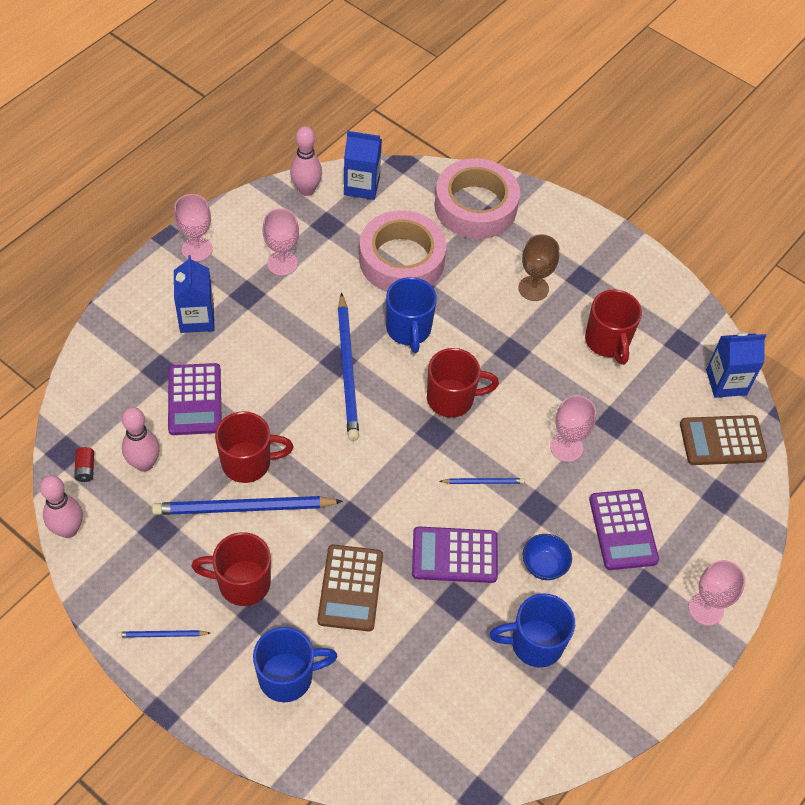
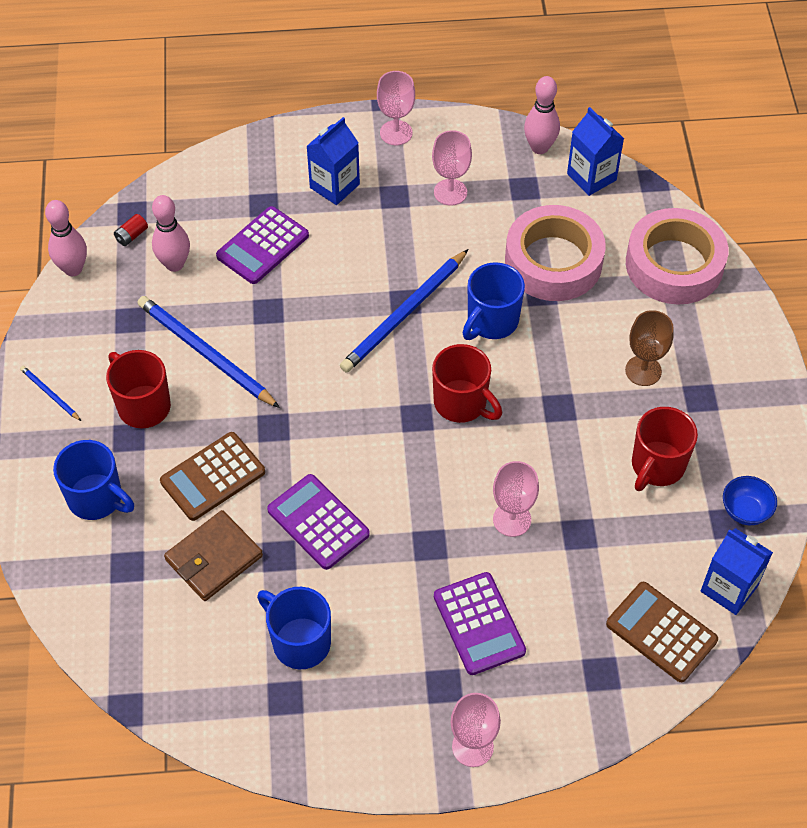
camera: 50 degrees right, 0 degrees up
red mug [215,411,294,483] -> none
blue pencil [439,478,524,484] -> none
blue bowl [523,534,572,580] -> blue bowl moved to [723,476,777,525]
purple calculator [589,489,659,570] -> purple calculator turned 60 degrees counterclockwise [434,572,526,675]
none -> brown wallet [164,510,263,601]

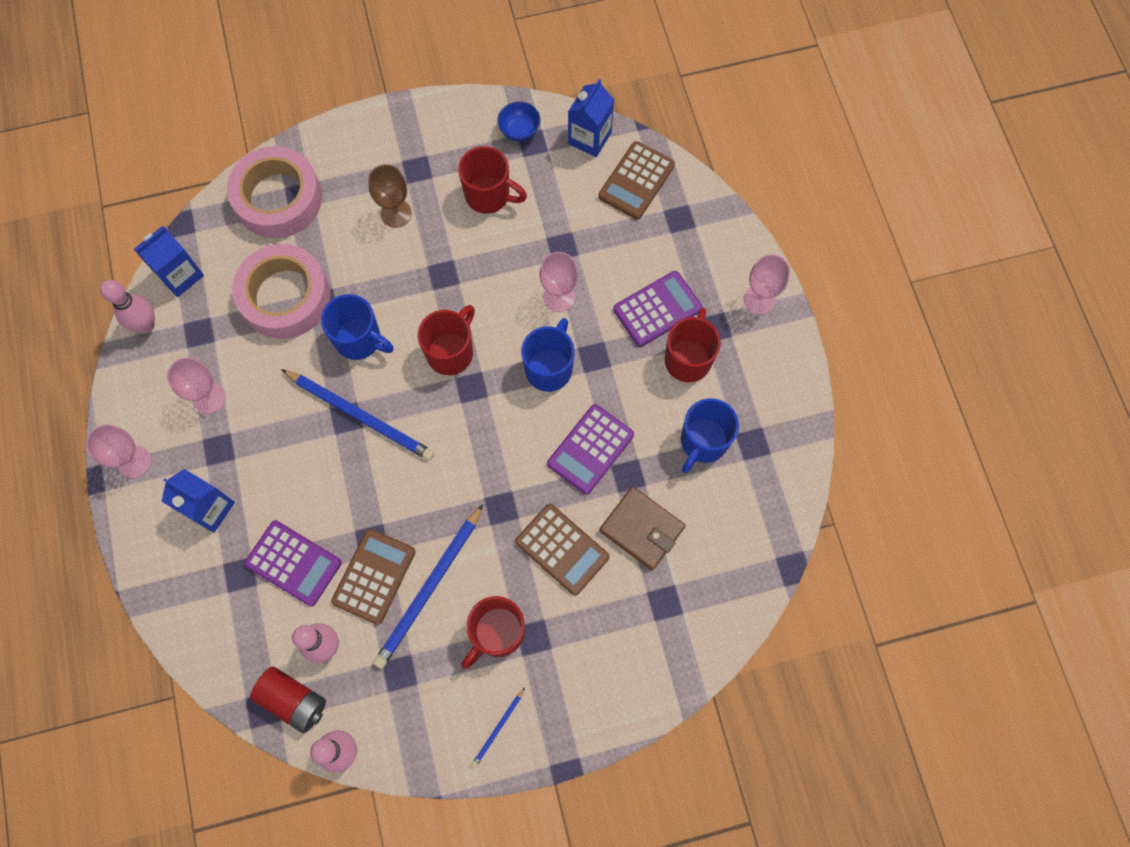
camera: 100 degrees left, 15 degrees up
blue mug [53,440,134,520] -> blue mug moved to [521,318,575,392]
red battery [114,214,148,246] -> red battery [250,666,326,733], size x2.00
none -> brown calculator [331,529,415,625]
none -> red mug [665,308,721,382]

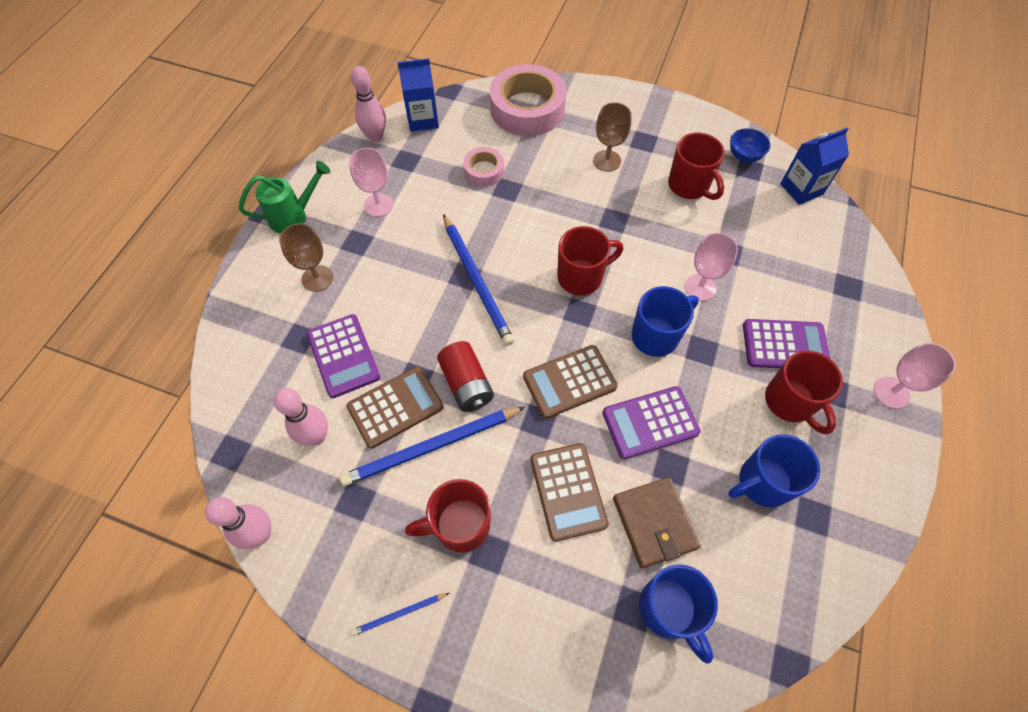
camera: 35 degrees right, 10 degrees down
pink goblet [86,424,151,478] -> green watering can [239,161,331,233]
blue carton [161,469,235,533] -> brown goblet [279,223,333,292]
pink tape [232,244,330,339] -> pink tape [463,147,504,187], size x0.51
red battery [250,666,326,733] -> red battery moved to [437,341,494,412]
blue mug [321,294,394,360] -> blue mug moved to [639,564,718,664]
brown calculator [598,141,675,219] -> brown calculator moved to [523,345,617,419]
red mug [665,308,721,382] -> red mug turned 105 degrees clockwise [765,350,843,434]

